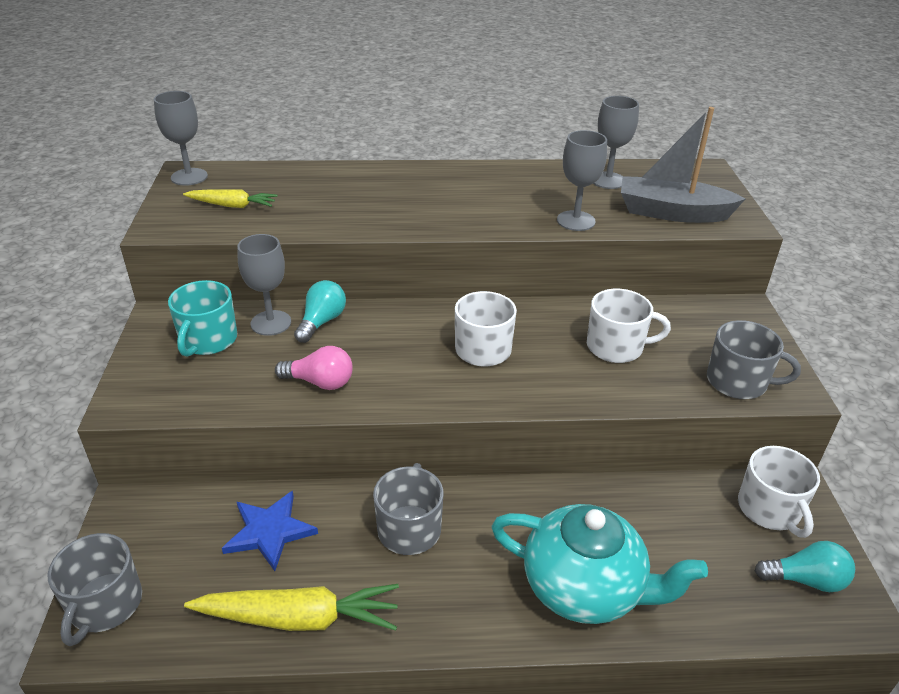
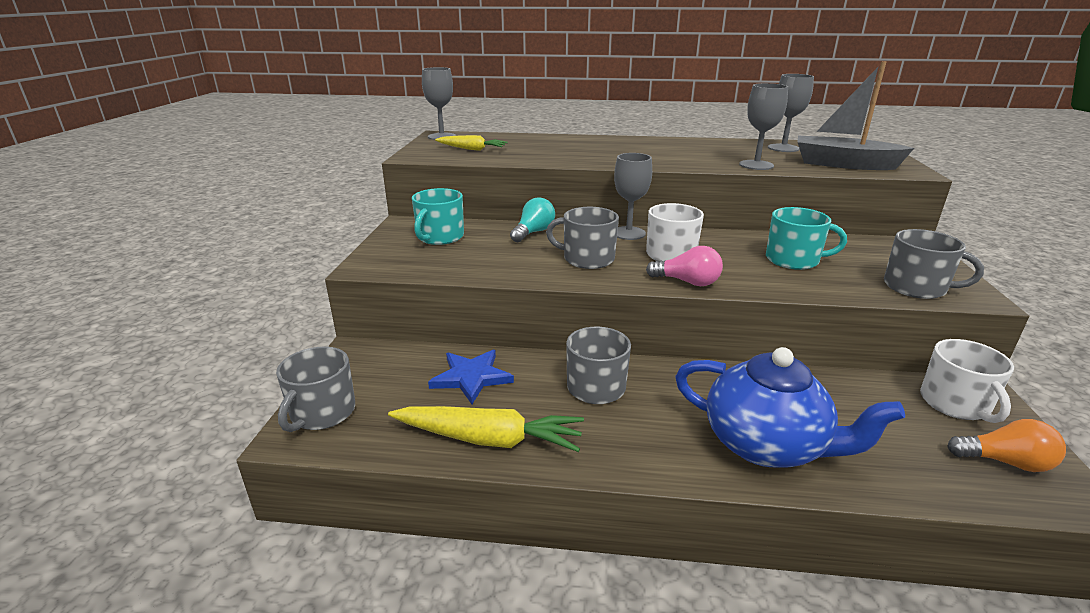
camera: 10 degrees right, 10 degrees down
grey goblet [237,234,291,336] -> grey goblet moved to [614,153,652,240]
pink light bulb [275,346,353,390] -> pink light bulb moved to [646,246,723,286]
turquoise teapot [491,504,708,624] -> blue teapot [675,347,905,468]
white mug [587,289,671,363] -> turquoise mug [766,207,847,270]
turquoise light bulb [755,541,855,592] -> orange light bulb [947,419,1066,472]
none -> grey mug [546,207,619,269]

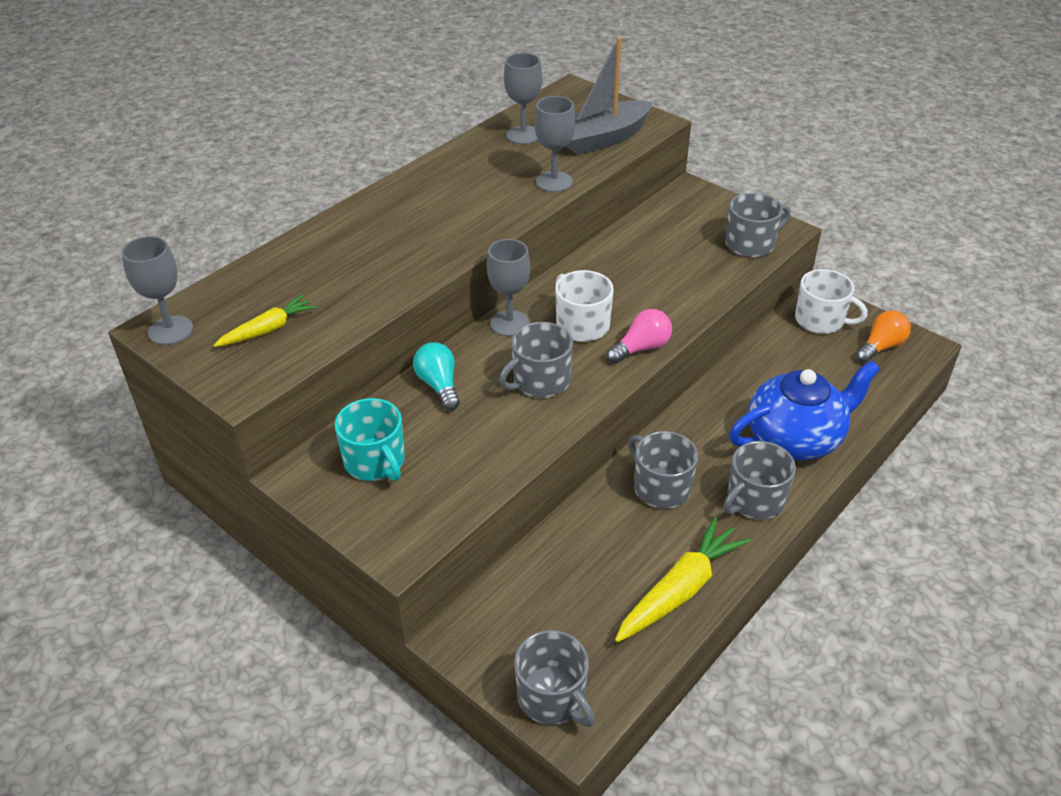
camera: 55 degrees left, 15 degrees up
blue star [428,350,514,404] -> none
turquoise mug [766,207,847,270] -> none
none -> grey mug [723,441,796,520]

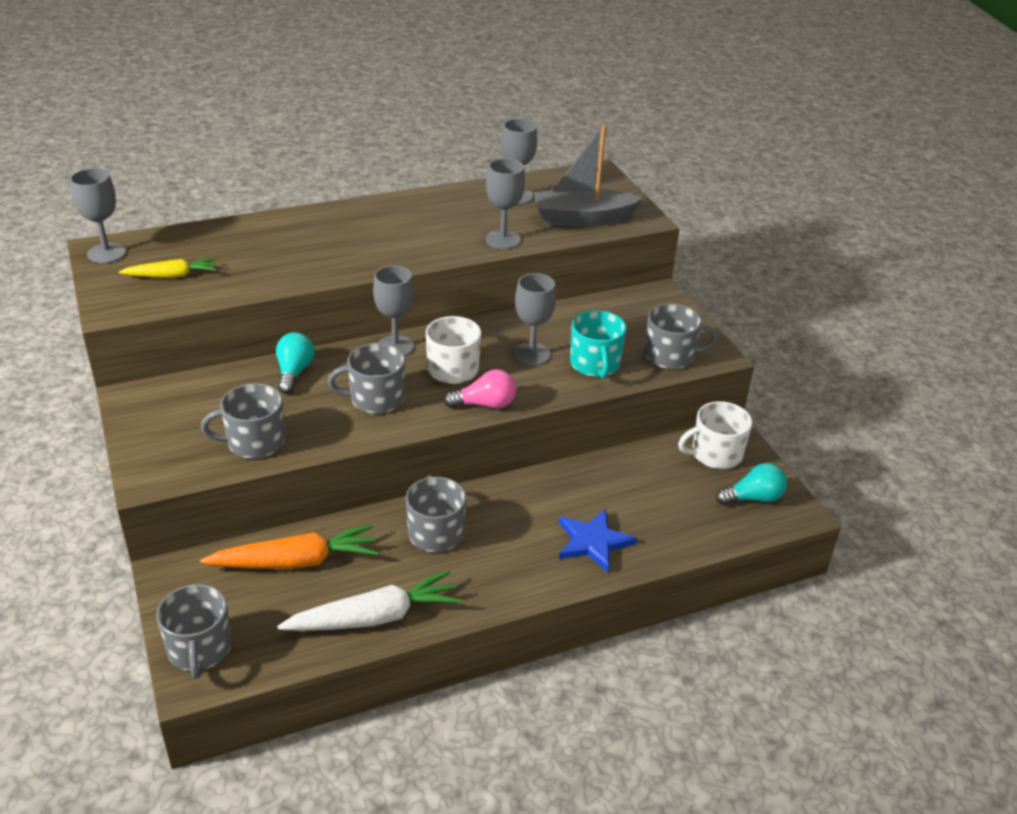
camera: 25 degrees right, 5 degrees down
turquoise mug [335,398,405,481] -> turquoise mug moved to [570,310,627,378]
yellow carrot [615,517,751,643] -> white carrot [277,570,462,631]
grey mug [723,441,796,520] -> grey mug moved to [201,383,285,459]
blue teapot [729,360,881,460] -> blue star [559,509,637,572]
white mug [795,269,868,334] -> white mug turned 105 degrees clockwise [678,401,752,469]
orange light bulb [856,311,911,363] -> turquoise light bulb [716,463,787,505]
none -> orange carrot [200,524,379,569]
none -> grey goblet [514,273,556,366]

